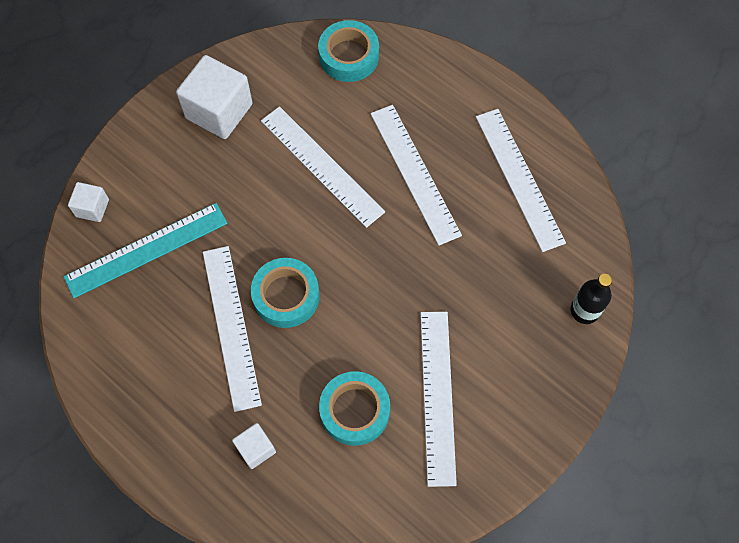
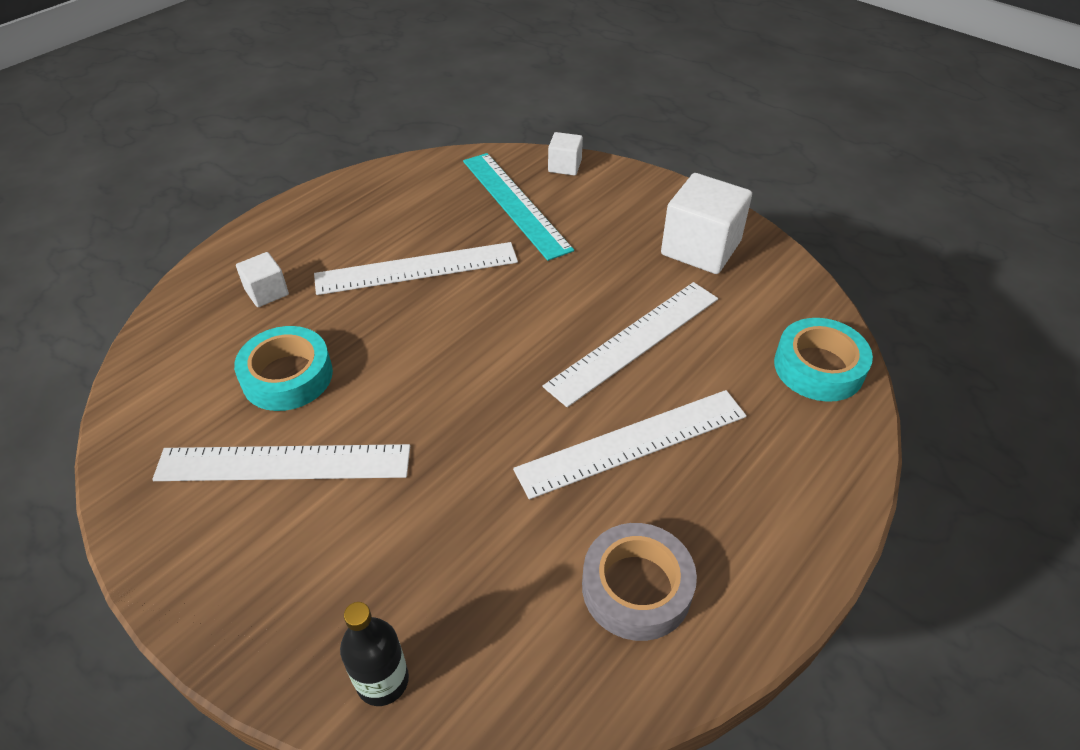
camera: 90 degrees right, 20 degrees down
turquoise tape [251,258,320,328] -> none
white ruler [476,109,566,252] -> grey tape [582,523,697,641]

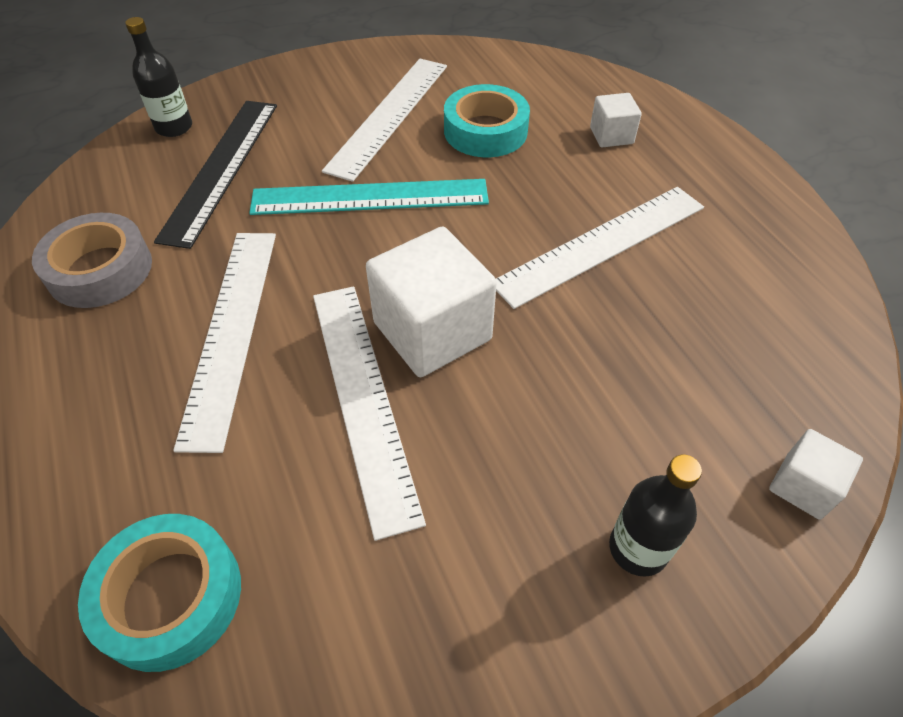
camera: 115 degrees right, 5 degrees up
white ruler [314,242,518,295] -> white ruler turned 45 degrees clockwise [496,187,704,309]
turquoise ruler [463,153,574,261] -> turquoise ruler moved to [249,179,489,215]
white cube [661,173,752,274] -> white cube moved to [366,227,497,377]
none -> black ruler [154,101,277,249]
none -> black bottle [609,455,702,577]

